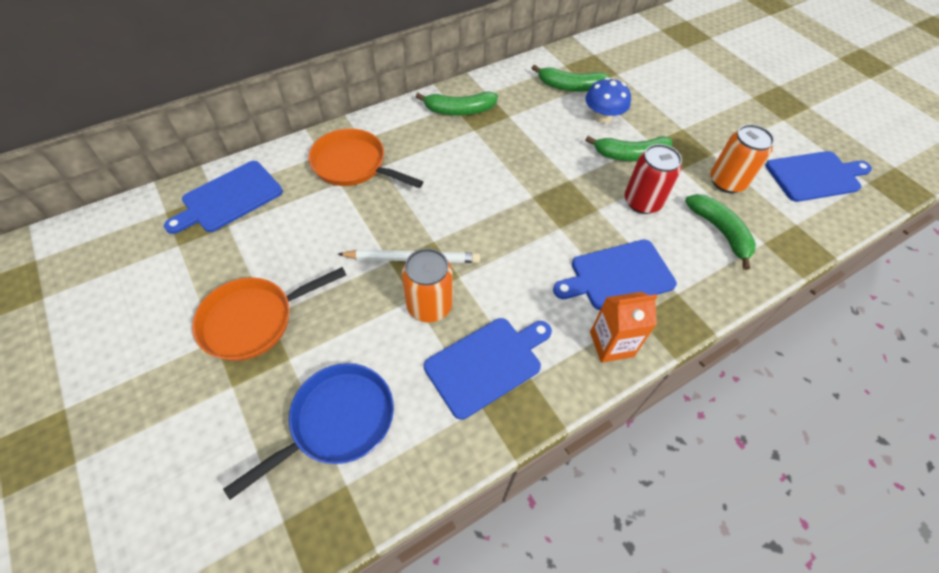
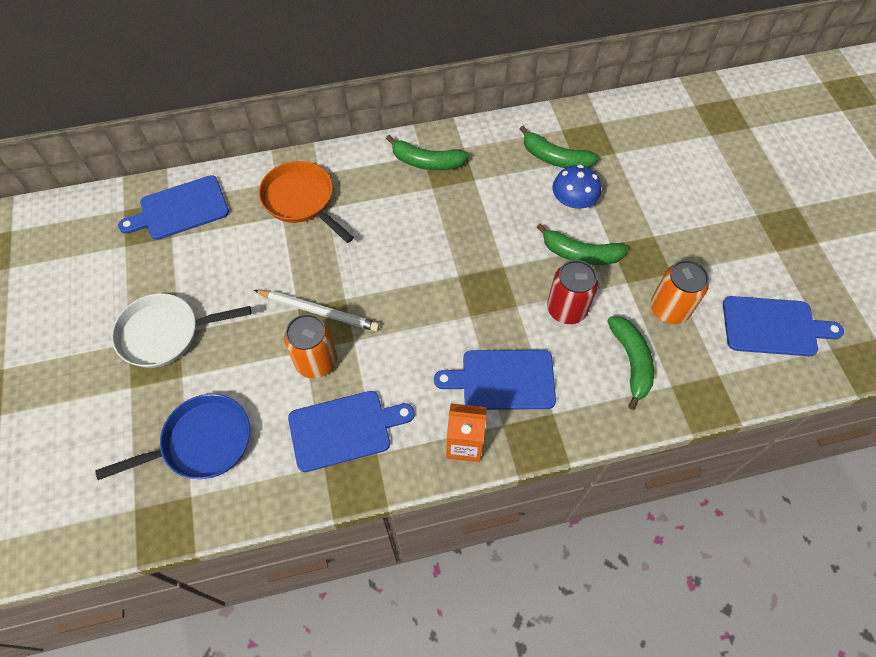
camera: 20 degrees right, 5 degrees up
orange pan [192,267,346,361] -> white pan [111,293,251,368]

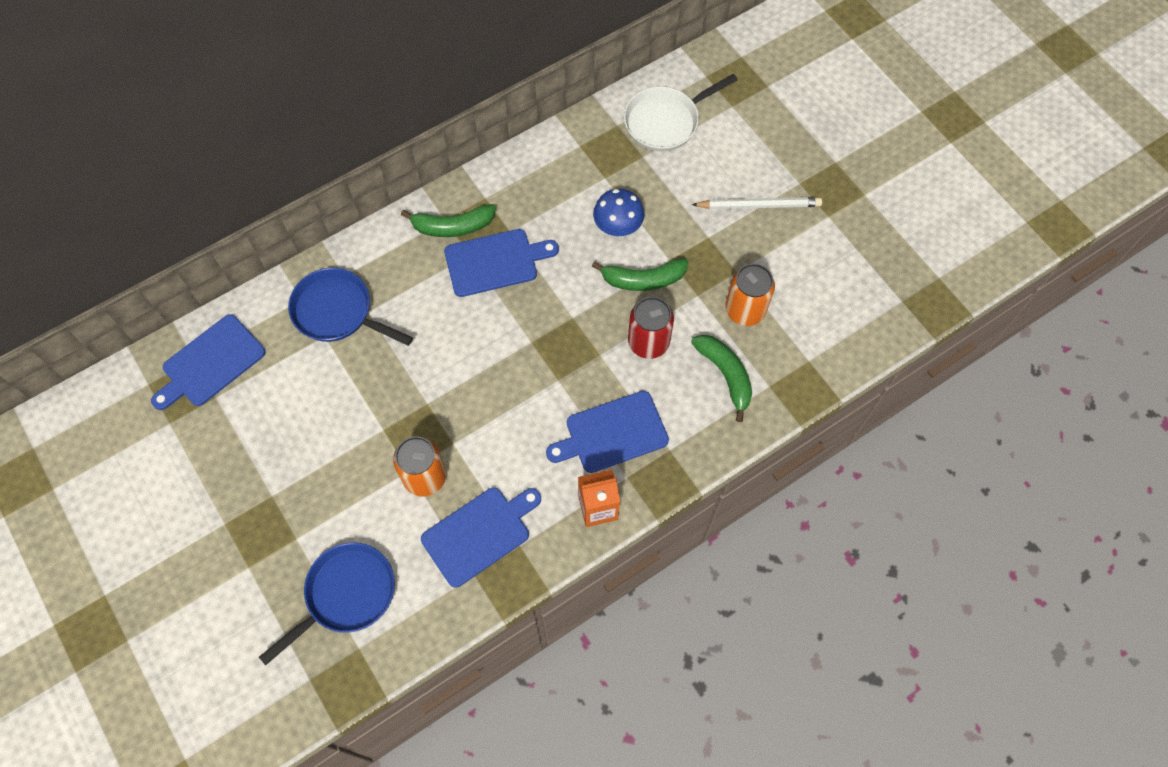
camera: 20 degrees left, 5 degrees up
white pan [111,293,251,368] -> white pan moved to [624,74,738,152]
white pencil [254,290,380,332] -> white pencil moved to [692,197,822,209]
orange pan [259,161,354,243] -> blue pan [288,268,413,346]
green banana [520,125,599,168] -> none
blue cutting board [723,296,844,356] -> blue cutting board moved to [444,229,559,297]

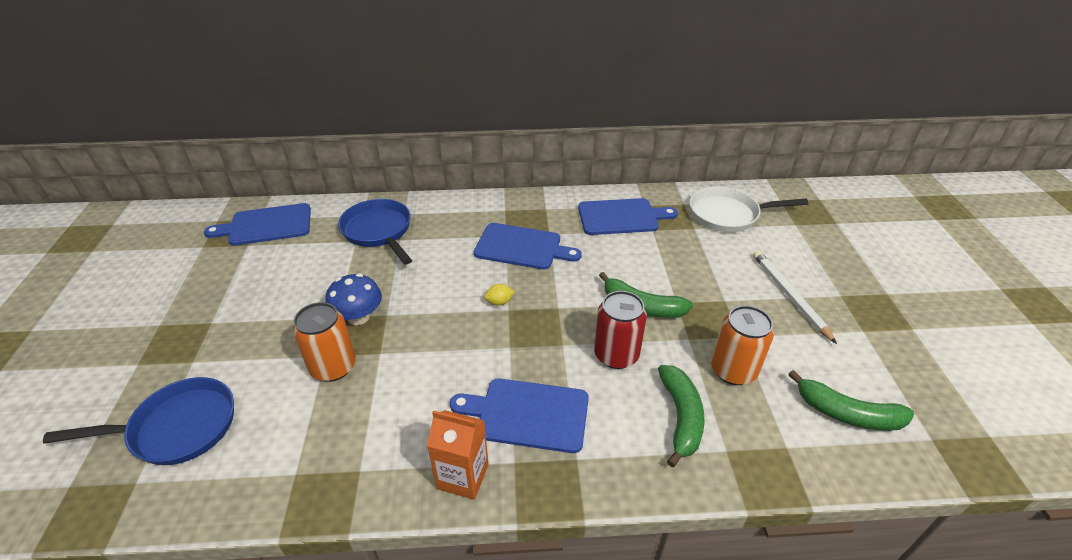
camera: 30 degrees right, 25 degrees down
green banana [401,204,496,237] -> green banana moved to [788,370,914,431]
blue cutting board [421,487,541,588] -> blue cutting board moved to [578,198,678,235]
blue mushroom [593,189,644,236] -> blue mushroom moved to [325,273,382,325]
white pencil [692,197,822,209] -> white pencil turned 135 degrees counterclockwise [753,251,837,344]
none -> yellow lemon [484,284,515,305]

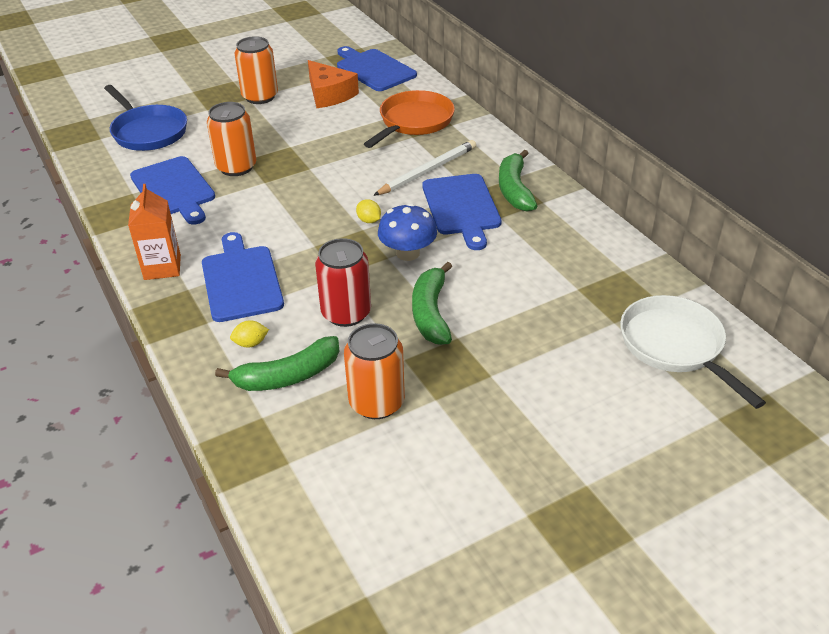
camera: 65 degrees right, 0 degrees up
blue mushroom [325,273,382,325] -> blue mushroom moved to [378,203,437,261]
blue pan [338,199,412,265] -> orange pan [364,90,455,148]
blue cutting board [578,198,678,235] -> blue cutting board moved to [130,156,215,225]
white pencil [753,251,837,344] -> white pencil moved to [373,140,476,196]
green banana [788,370,914,431] -> green banana moved to [499,149,537,212]
none -> yellow lemon [230,320,269,347]
none -> orange can [234,36,278,104]
none -> orange cheese [308,60,359,108]

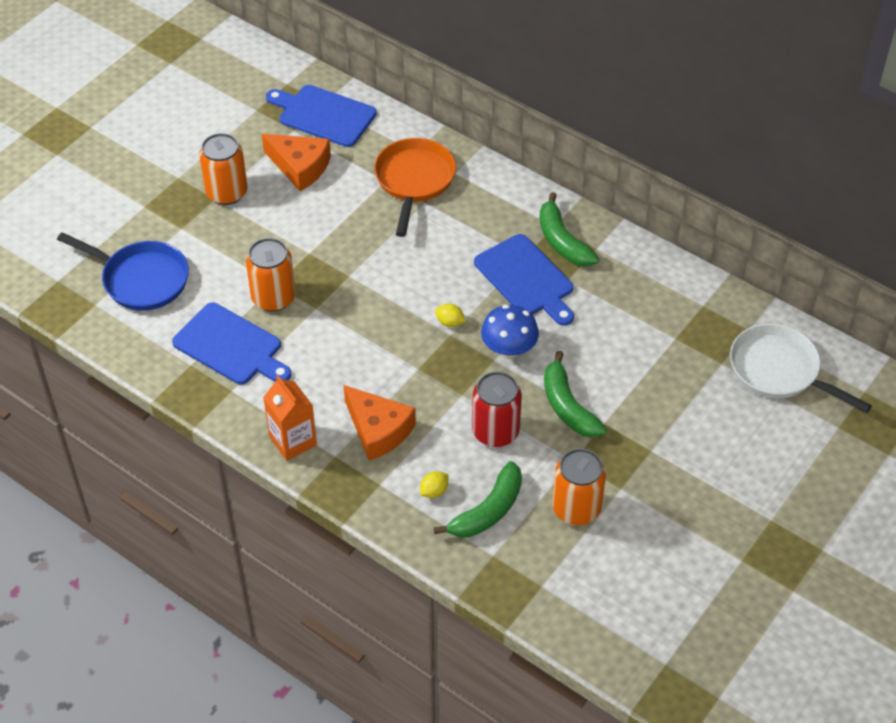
camera: 25 degrees left, 10 degrees up
blue cutting board [202,232,284,322] -> orange cheese [344,385,416,461]
white pencil [373,140,476,196] -> none

